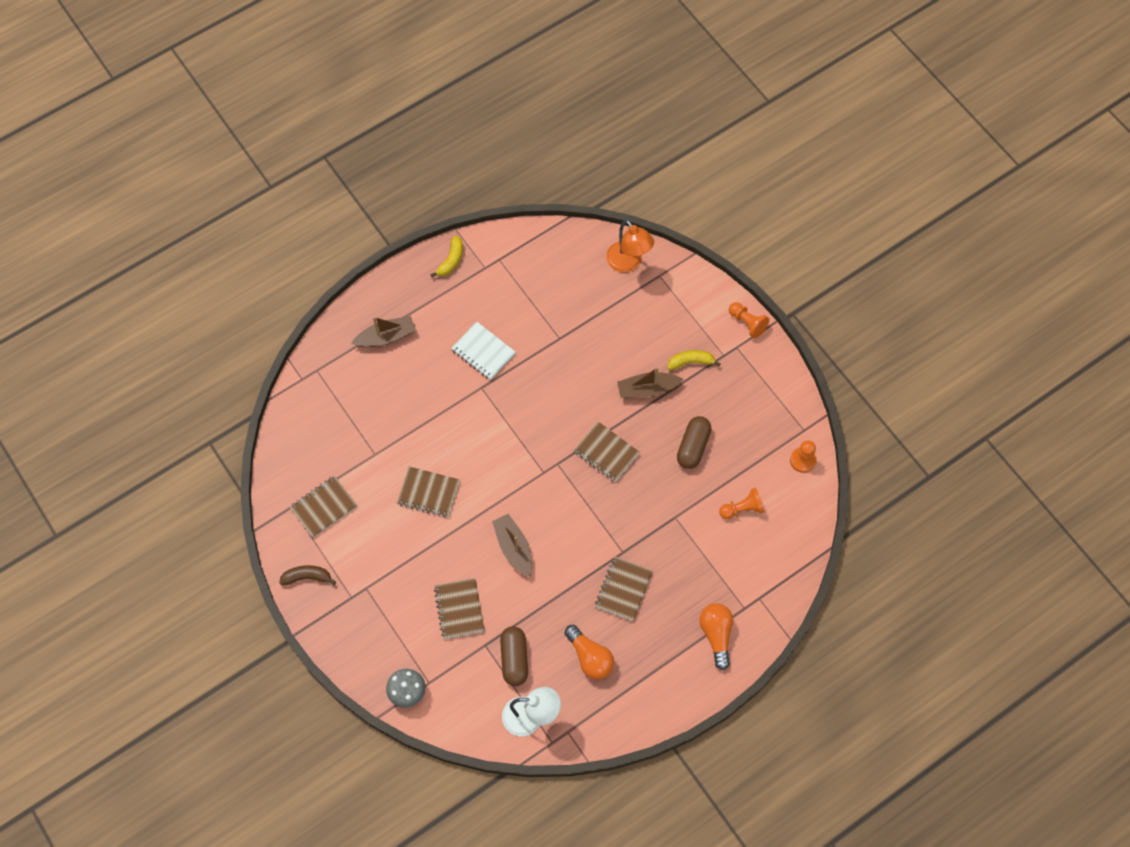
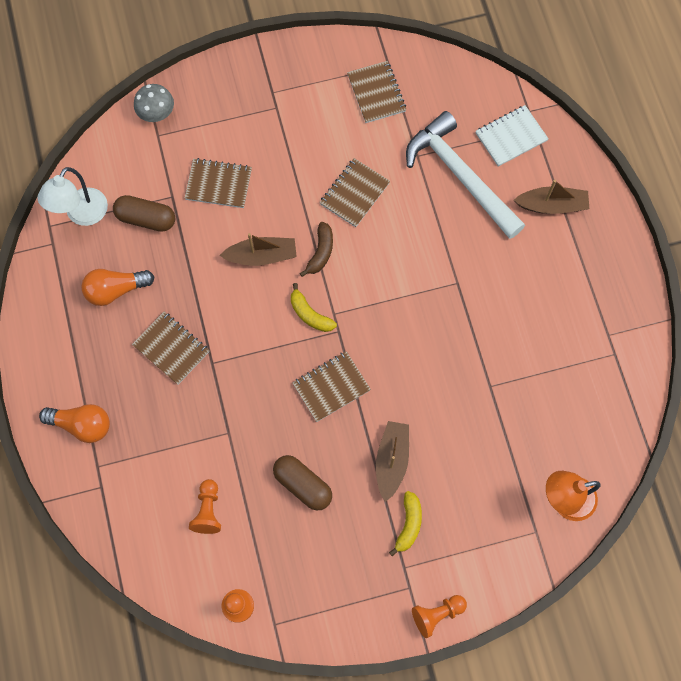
camera: 110 degrees right, 5 degrees up
brown banana [279,565,336,586] -> brown banana moved to [300,222,333,277]
brown boat [351,316,416,348] -> brown boat turned 90 degrees counterclockwise [514,180,589,214]
yellow banana [430,235,463,277] -> yellow banana moved to [291,283,337,332]
white notebook [451,322,516,380] -> white notebook moved to [475,105,549,167]
none -> white hammer [406,111,525,239]

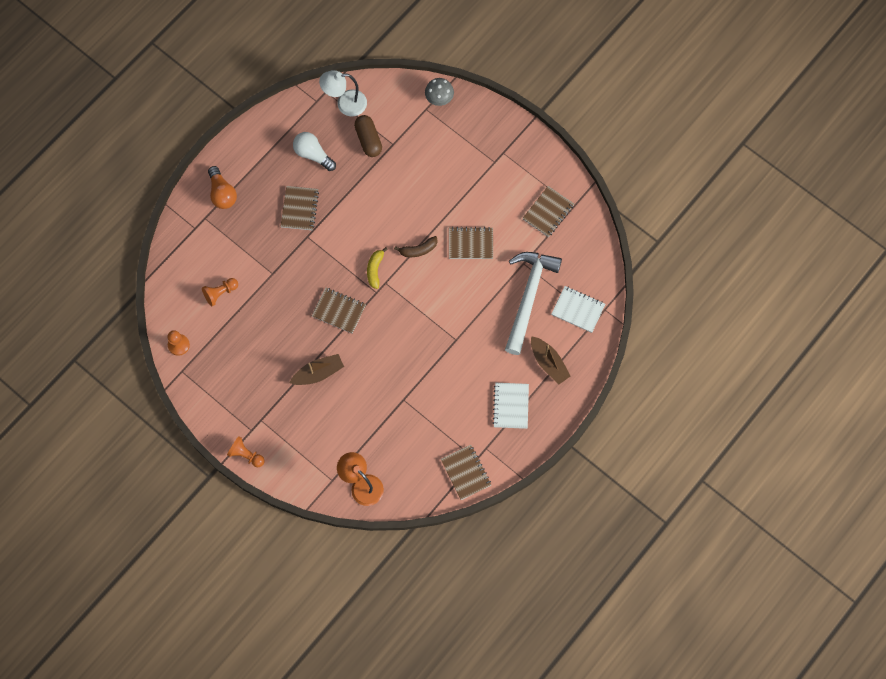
camera: 55 degrees right, 0 degrees up
orange light bulb [81,269,154,306] -> white light bulb [293,132,336,171]
brown notebook [185,158,252,208] -> brown notebook moved to [441,445,491,500]
brown boat [219,233,297,266] -> none
brown capsule [273,455,332,510] -> none
yellow banana [389,491,422,556] -> none
none -> white notebook [493,383,529,429]

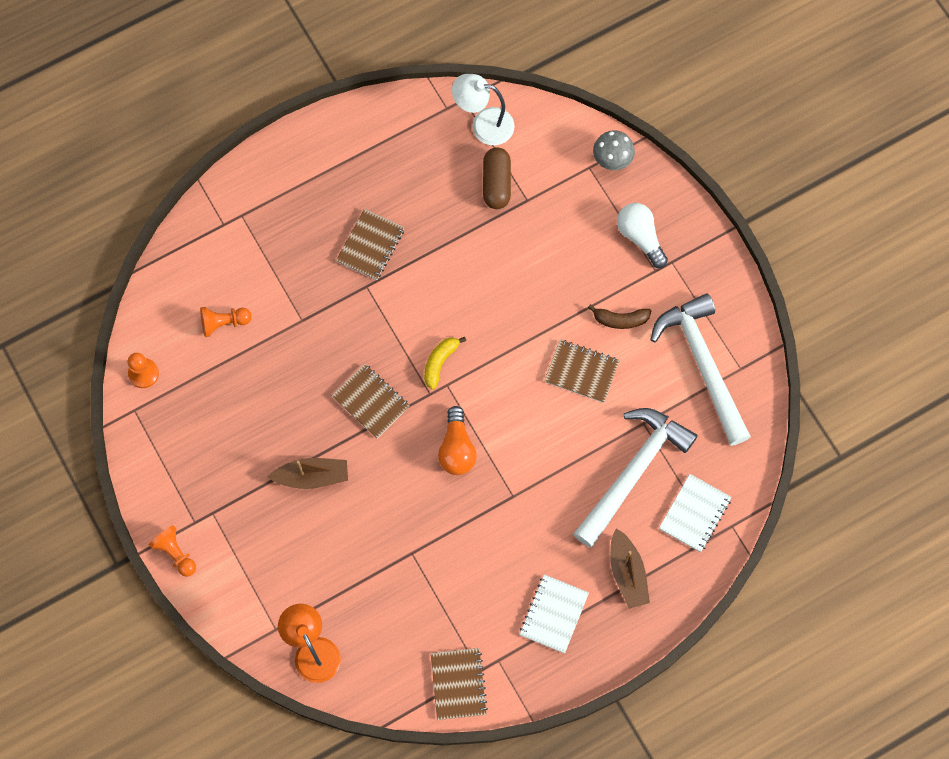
camera: 20 degrees right, 0 degrees up
orange light bulb [208,166,237,209] -> orange light bulb moved to [438,406,477,475]
white light bulb [293,132,336,171] -> white light bulb moved to [617,203,668,268]
brown banana [394,236,437,257] -> brown banana moved to [588,304,651,329]
brown notebook [522,186,574,237] -> white hammer [650,293,751,446]
white notebook [551,286,605,333] -> white notebook turned 75 degrees clockwise [659,474,732,552]

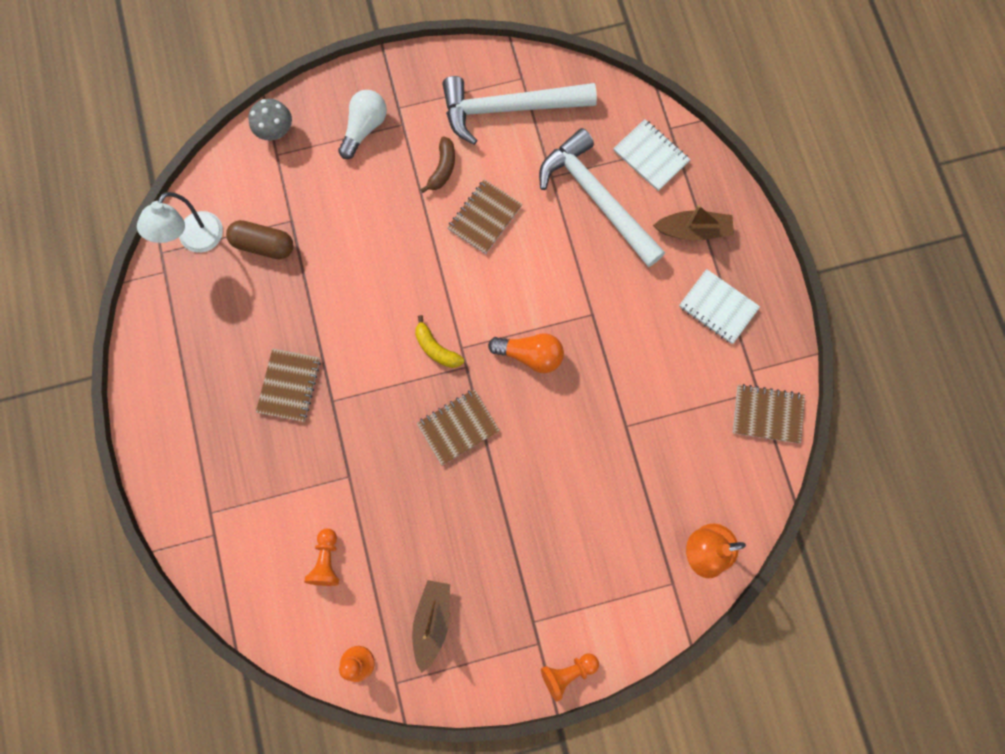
camera: 75 degrees left, 5 degrees up
brown boat [267,458,348,489] -> brown boat moved to [412,580,450,673]
brown notebook [336,209,405,280] -> brown notebook turned 60 degrees clockwise [256,348,321,422]
white light bulb [617,203,668,268] -> white light bulb turned 135 degrees clockwise [338,90,387,159]

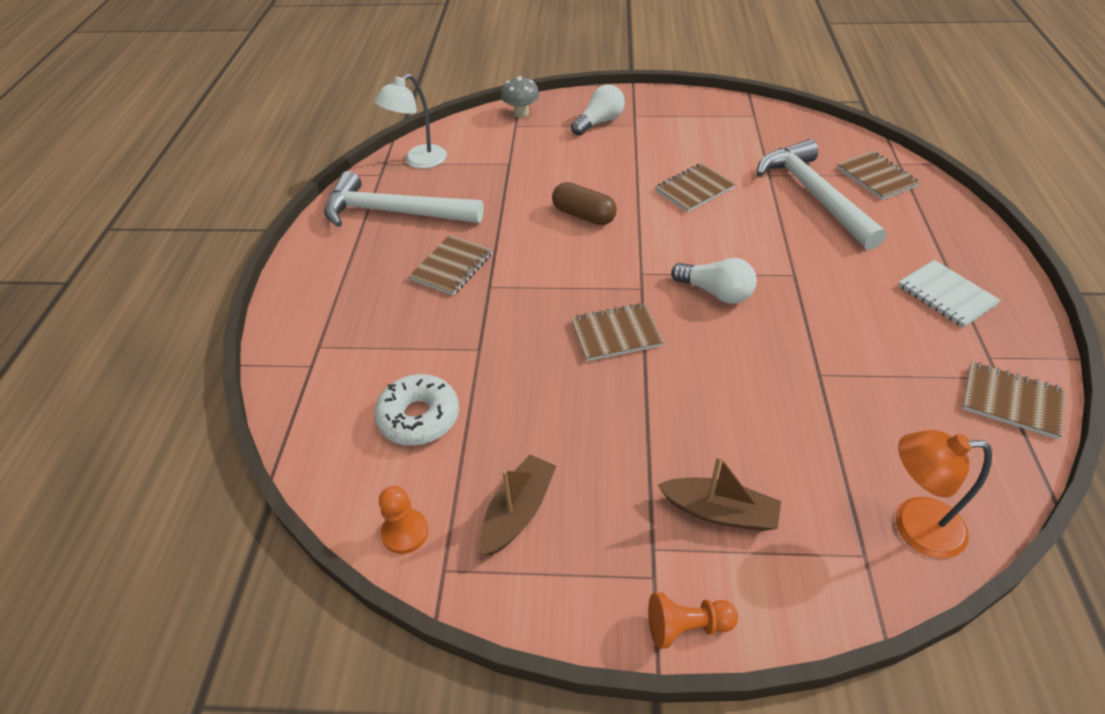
camera: 20 degrees right, 30 degrees down
brown capsule [226,220,293,259] -> brown capsule moved to [552,182,617,225]
orange pawn [304,529,339,586] -> white donut [374,374,459,446]
yellow banana [415,315,464,368] -> none
brown banana [420,137,455,193] -> none
white hammer [442,76,597,145] -> white hammer moved to [324,171,484,227]
orange light bulb [488,333,564,373] -> white light bulb [671,258,757,304]
white notebook [613,119,690,191] -> brown notebook [837,151,920,200]
brown boat [653,205,734,240] -> brown boat moved to [658,455,781,531]

